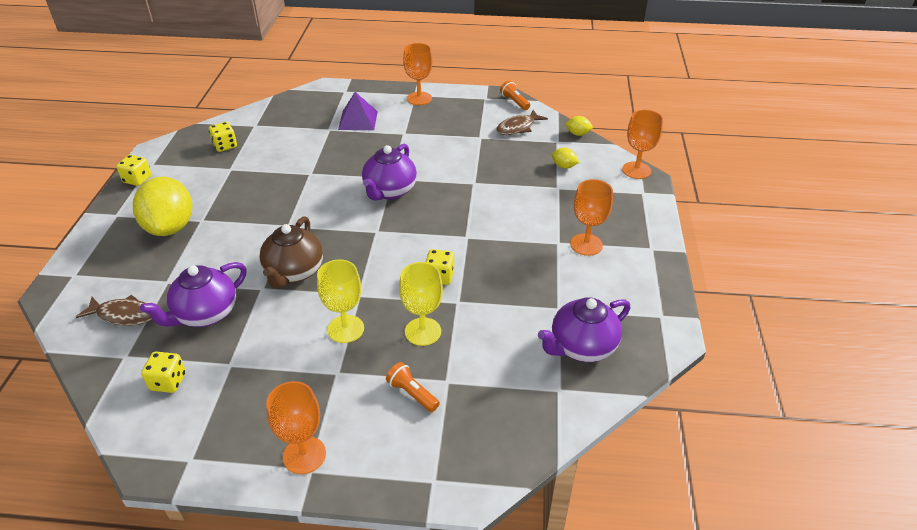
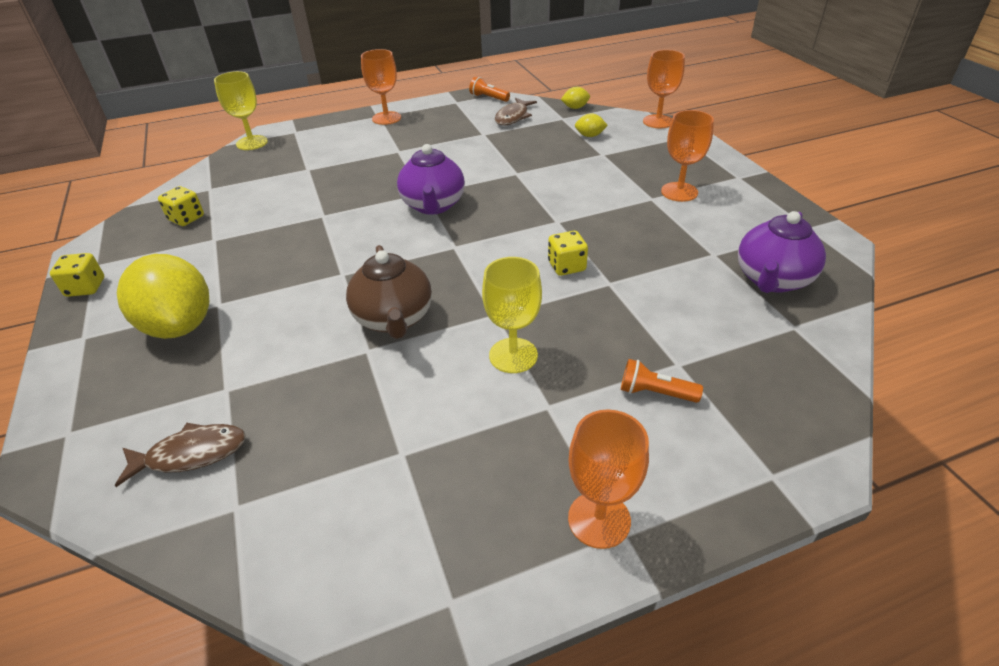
camera: 25 degrees left, 0 degrees up
purple teapot [140,262,247,327] -> none
yellow dice [141,351,186,393] -> none
purple pyramid [338,92,378,130] -> none
yellow goblet [399,262,443,346] -> yellow goblet moved to [214,71,268,150]

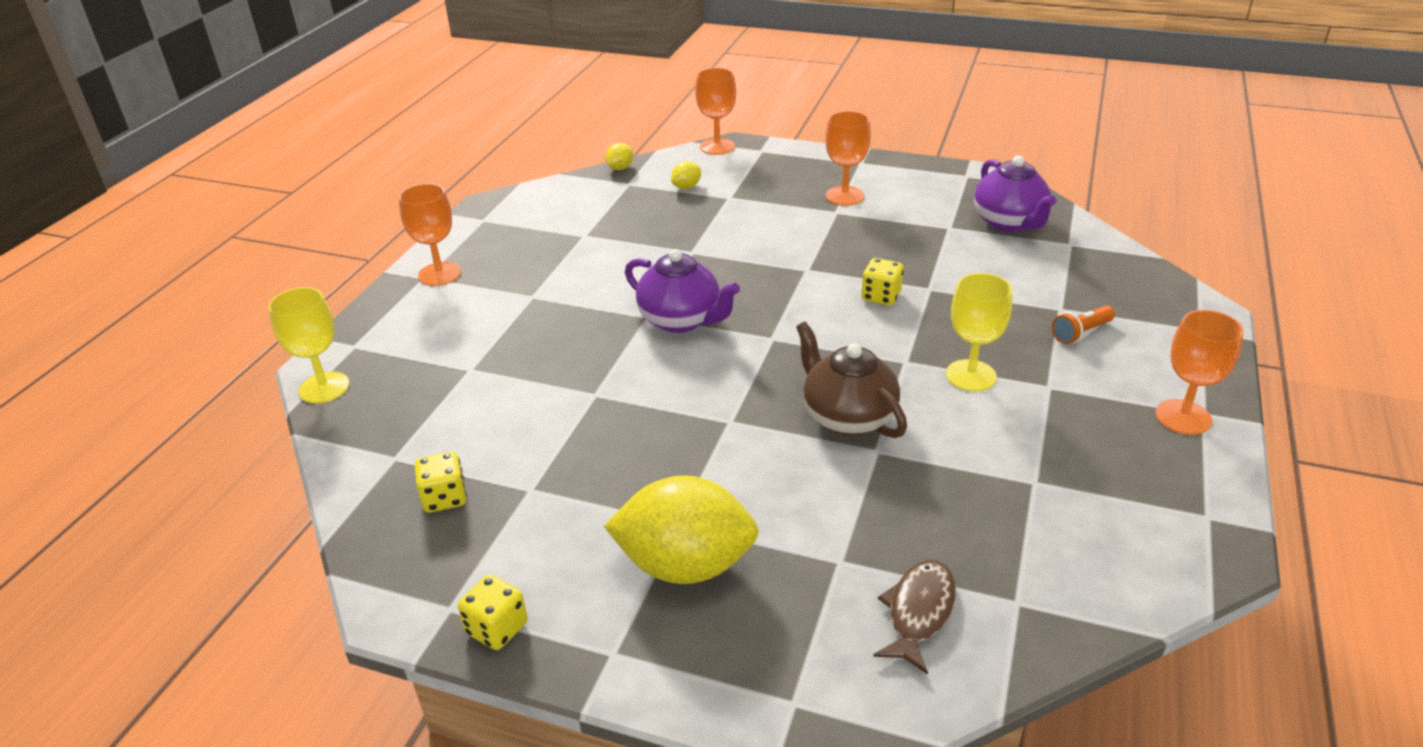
camera: 50 degrees left, 5 degrees down
brown teapot [346,245,432,339] -> brown teapot turned 150 degrees counterclockwise [796,321,907,438]
orange flashlight [469,77,510,102] -> none
brown fish [495,98,537,125] -> none

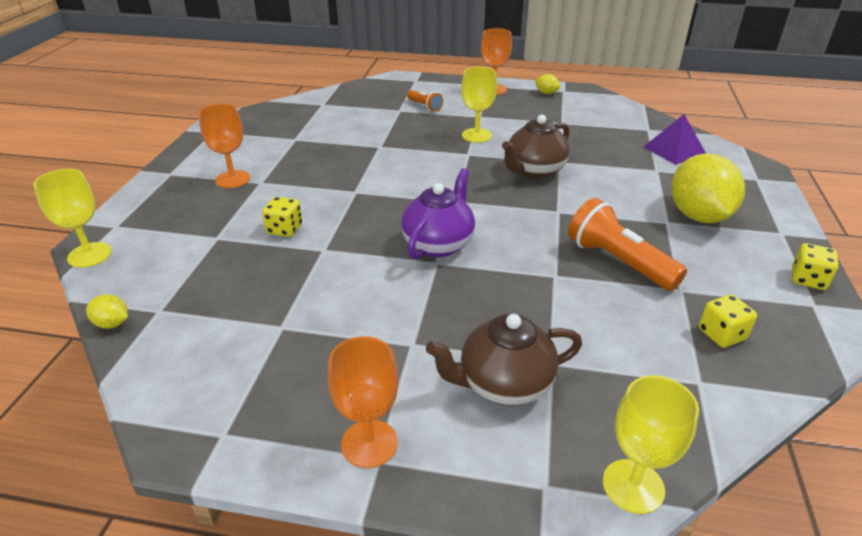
camera: 100 degrees left, 0 degrees up
yellow lemon [671,161,701,189] -> yellow lemon moved to [535,74,560,94]
orange goblet [695,68,736,155] -> yellow goblet [33,169,112,268]
yellow dice [861,258,904,305] -> yellow dice moved to [262,197,302,237]
brown fish [873,560,956,675] -> purple pyramid [644,114,706,165]
purple teapot [974,156,1056,232] -> none
none -> brown teapot [426,314,582,406]
none -> orange flashlight [568,198,687,291]

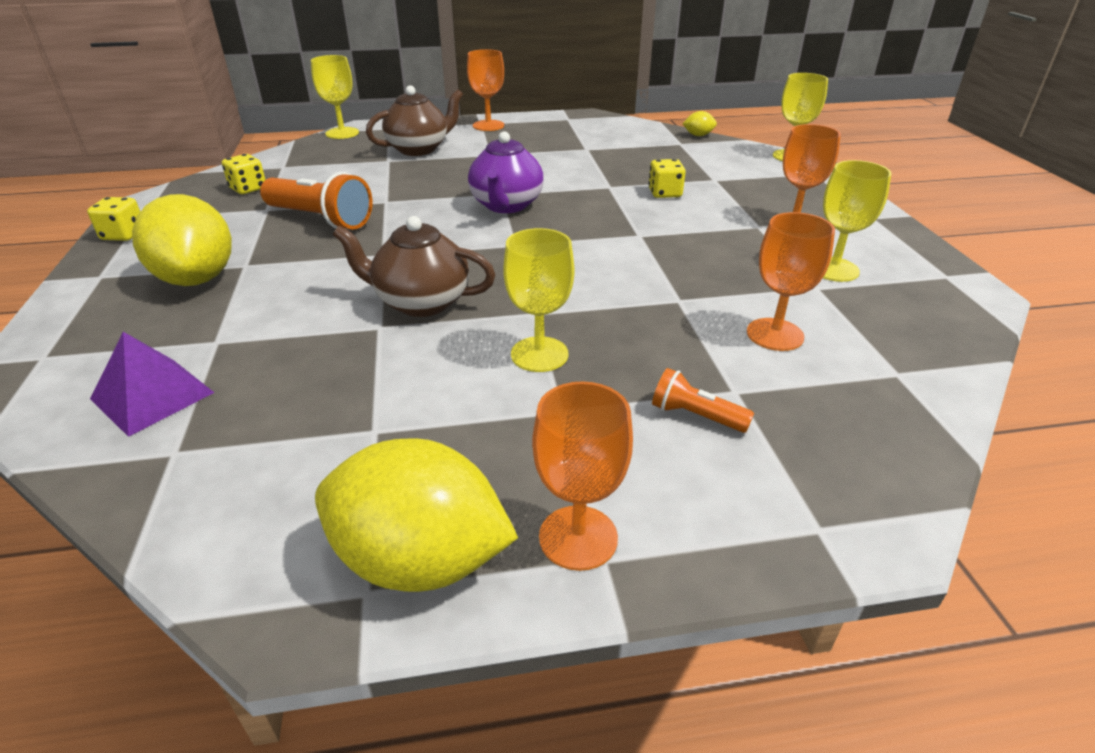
camera: 160 degrees right, 0 degrees up
brown teapot [502,114,570,179] -> brown teapot turned 105 degrees counterclockwise [333,216,495,317]
yellow lemon [535,74,560,94] -> yellow lemon [315,438,518,592], size x2.40
none -> orange goblet [747,212,835,351]
none -> yellow goblet [823,160,891,282]

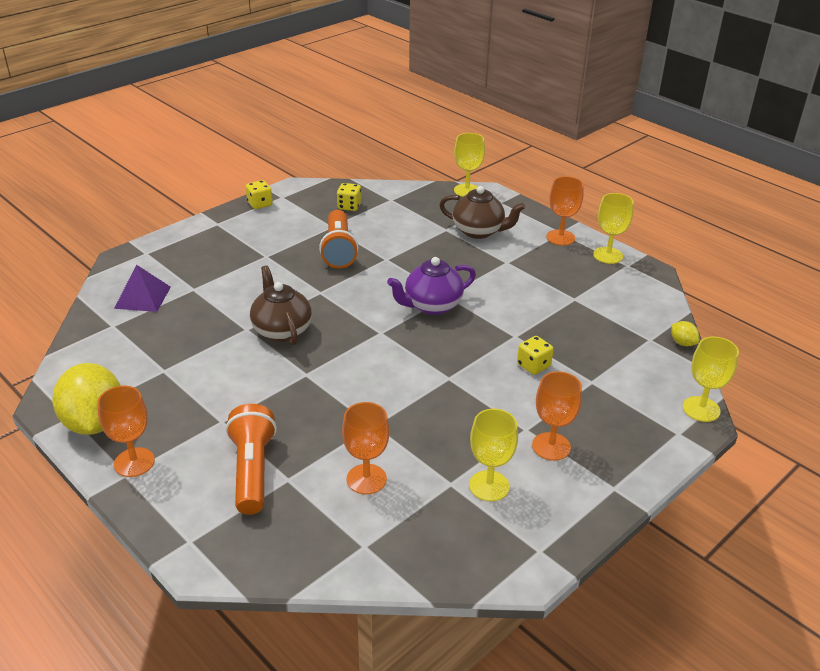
camera: 55 degrees right, 0 degrees up
yellow lemon [132,194,232,286] -> none
yellow goblet [503,228,574,372] -> yellow goblet moved to [593,193,634,264]
orange flashlight [652,368,754,433] -> orange flashlight [226,404,277,515], size x1.91

